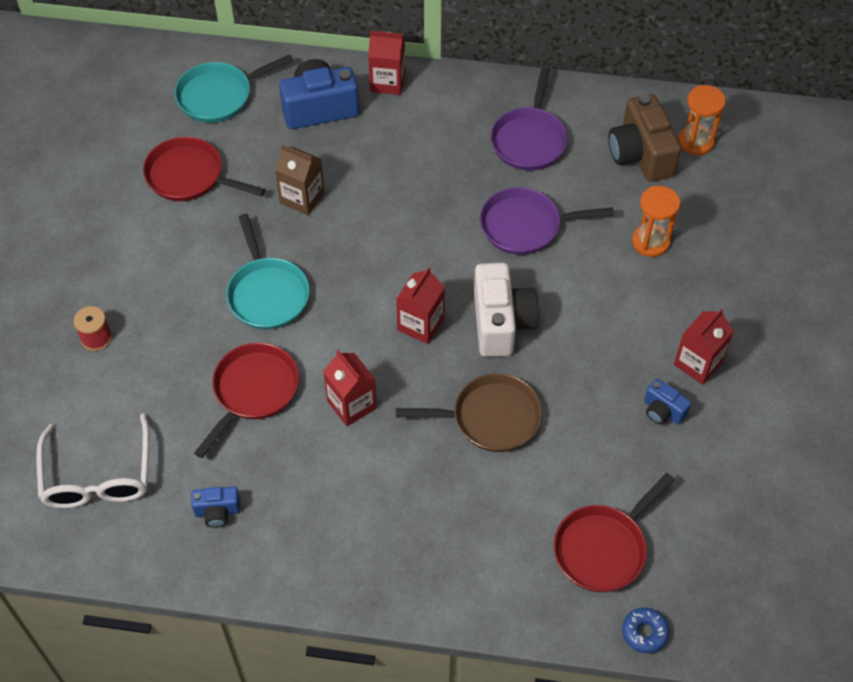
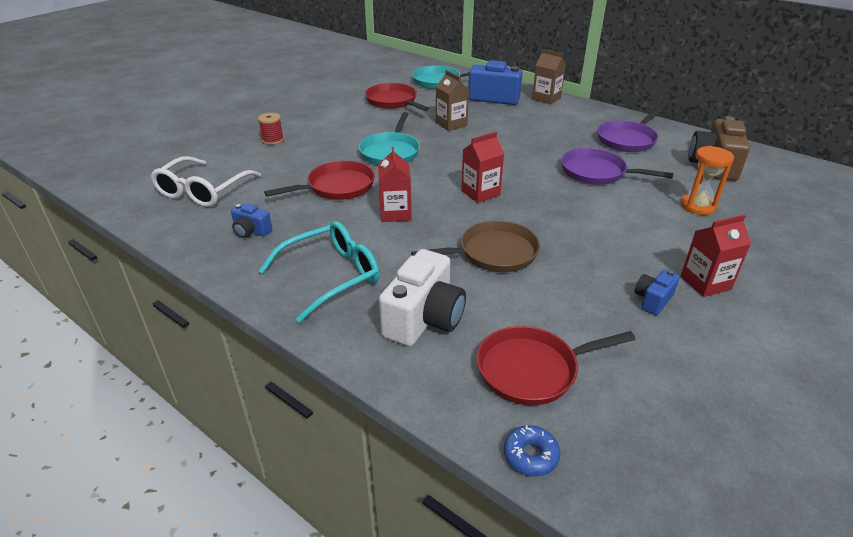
camera: 30 degrees right, 20 degrees down
red carton [368,31,405,95] -> brown carton [532,49,566,105]
brown pan [396,373,542,452] -> brown pan turned 45 degrees counterclockwise [411,220,540,272]
white camera [474,263,539,357] -> white camera moved to [379,249,466,346]
blue camera [644,379,691,424] -> blue camera turned 60 degrees clockwise [635,269,680,315]
orange hourglass [678,85,726,155] -> none
none -> turquoise glasses [259,221,380,323]

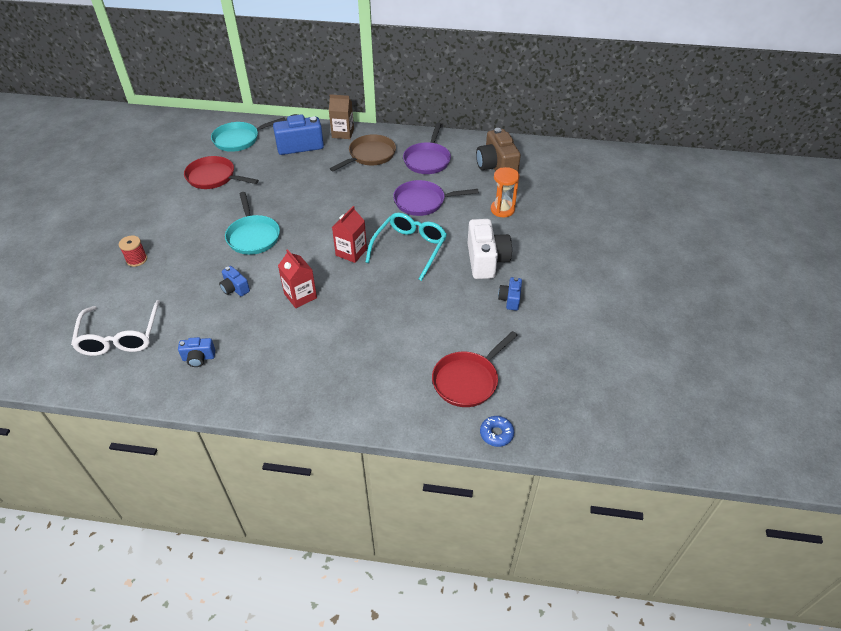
camera: 30 degrees left, 10 degrees up
turquoise glasses [259,221,380,323] -> turquoise glasses moved to [365,213,447,281]
red pan [264,161,375,200] -> blue camera [219,266,250,296]
white camera [379,249,466,346] -> white camera moved to [468,219,512,279]
brown pan [411,220,540,272] -> brown pan moved to [330,134,396,171]
brown carton [436,70,469,131] -> none
red carton [680,215,751,297] -> none

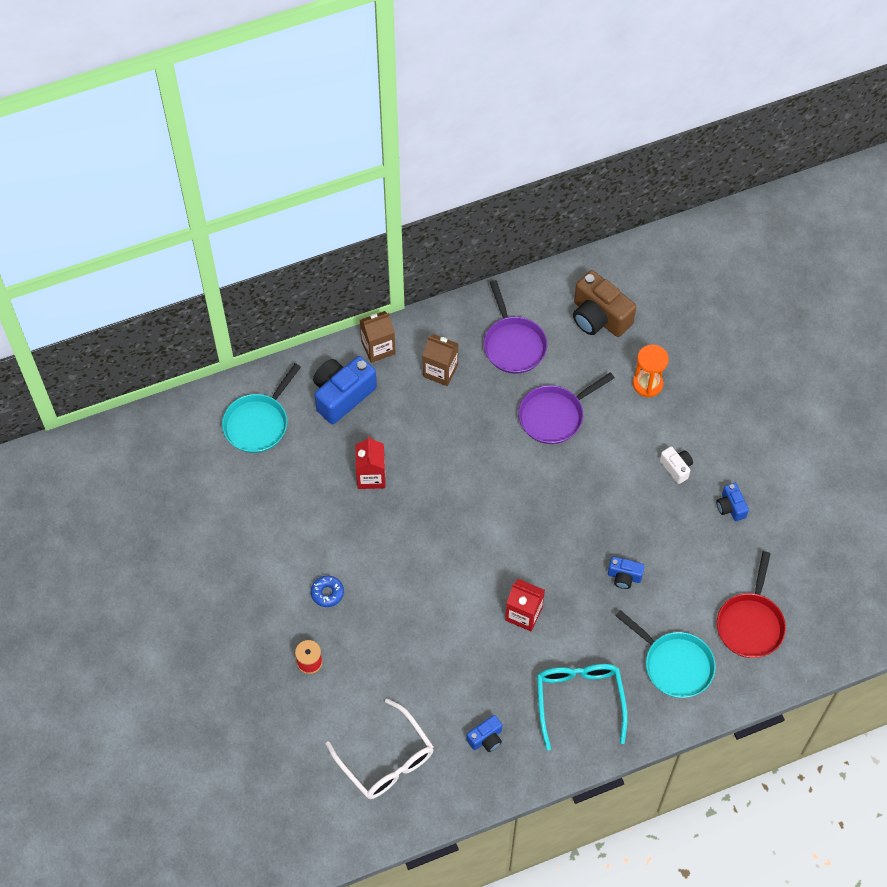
camera: 30 degrees left, 15 degrees up
red pan [184,156,259,189] -> none
blue camera [219,266,250,296] -> blue camera moved to [608,557,645,589]
turquoise pan [225,192,280,255] -> turquoise pan moved to [616,610,716,698]
brown pan [330,134,396,171] -> brown carton [423,334,458,386]
red carton [332,206,367,263] -> red carton moved to [356,436,386,489]
turquoise glasses [365,213,447,281] -> turquoise glasses moved to [537,664,628,750]
white camera [468,219,512,279] -> white camera [660,446,693,484], size x0.51
blue donut [480,416,514,447] -> blue donut moved to [311,576,344,607]

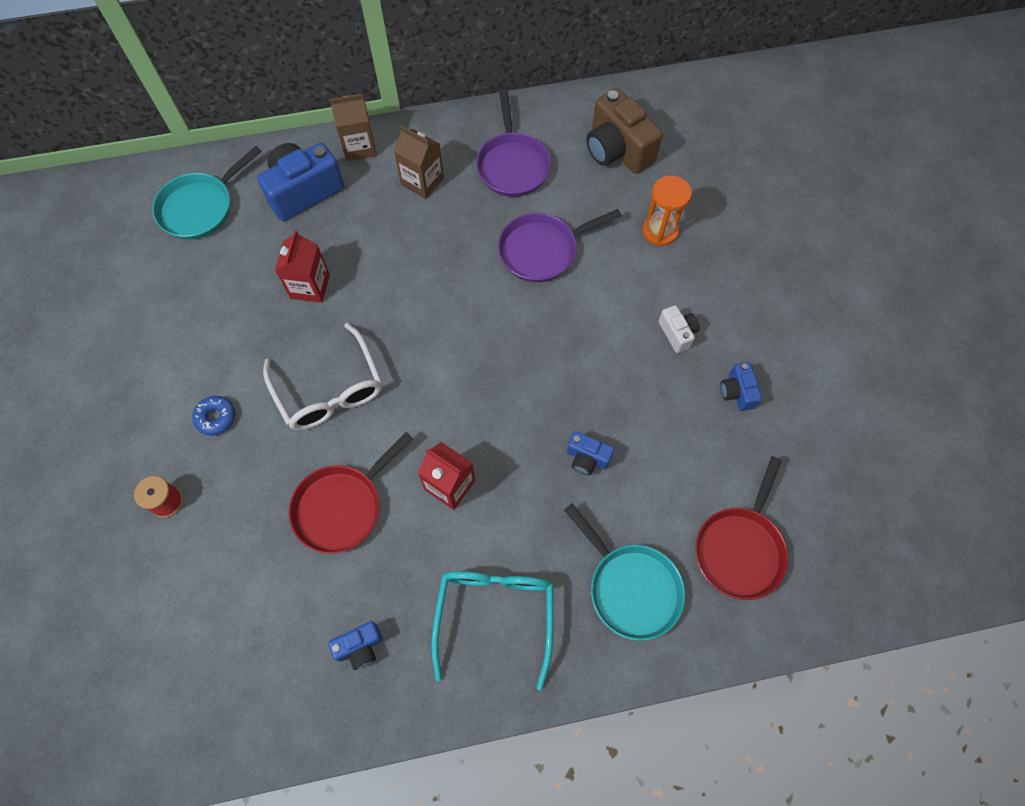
camera: 10 degrees right, 5 degrees up
white glasses [326,699,434,799] -> white glasses moved to [263,323,382,430]
none -> red pan [289,432,413,554]

